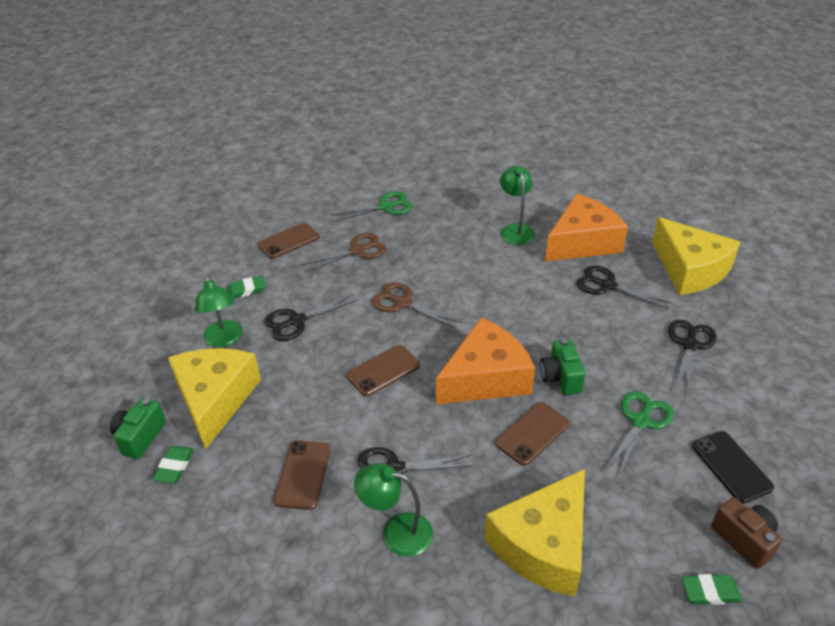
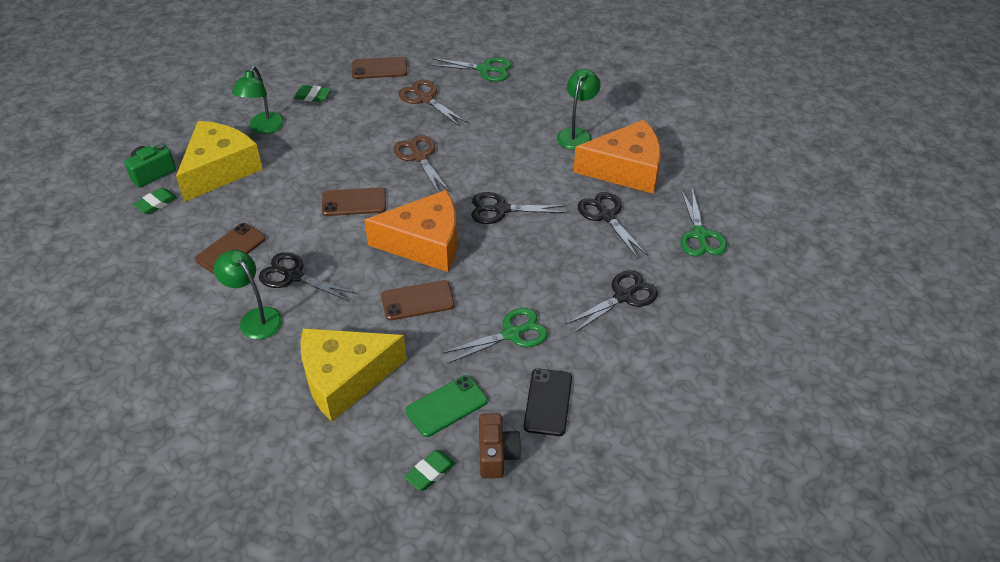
camera: 30 degrees right, 5 degrees up
black scissors [265,294,359,341] -> black scissors moved to [471,192,567,224]
brown scissors [300,233,387,273] -> brown scissors turned 135 degrees counterclockwise [399,80,468,126]
green camera [540,339,586,395] -> none
yellow cheese [652,217,740,295] -> green scissors [680,188,727,257]
green eraser [682,574,742,605] -> green eraser turned 75 degrees counterclockwise [405,450,455,491]
none -> green phone [406,375,487,437]

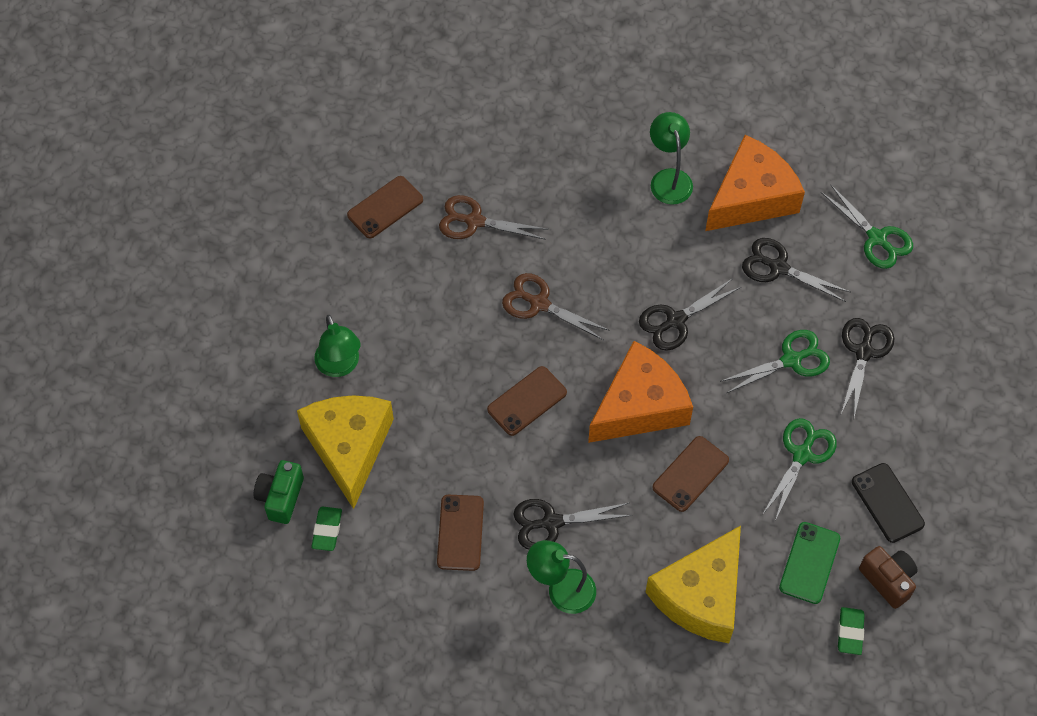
camera: 35 degrees left, 15 degrees up
green eraser [294,85,331,102] -> none
green scissors [429,57,512,82] -> green scissors moved to [720,330,830,393]

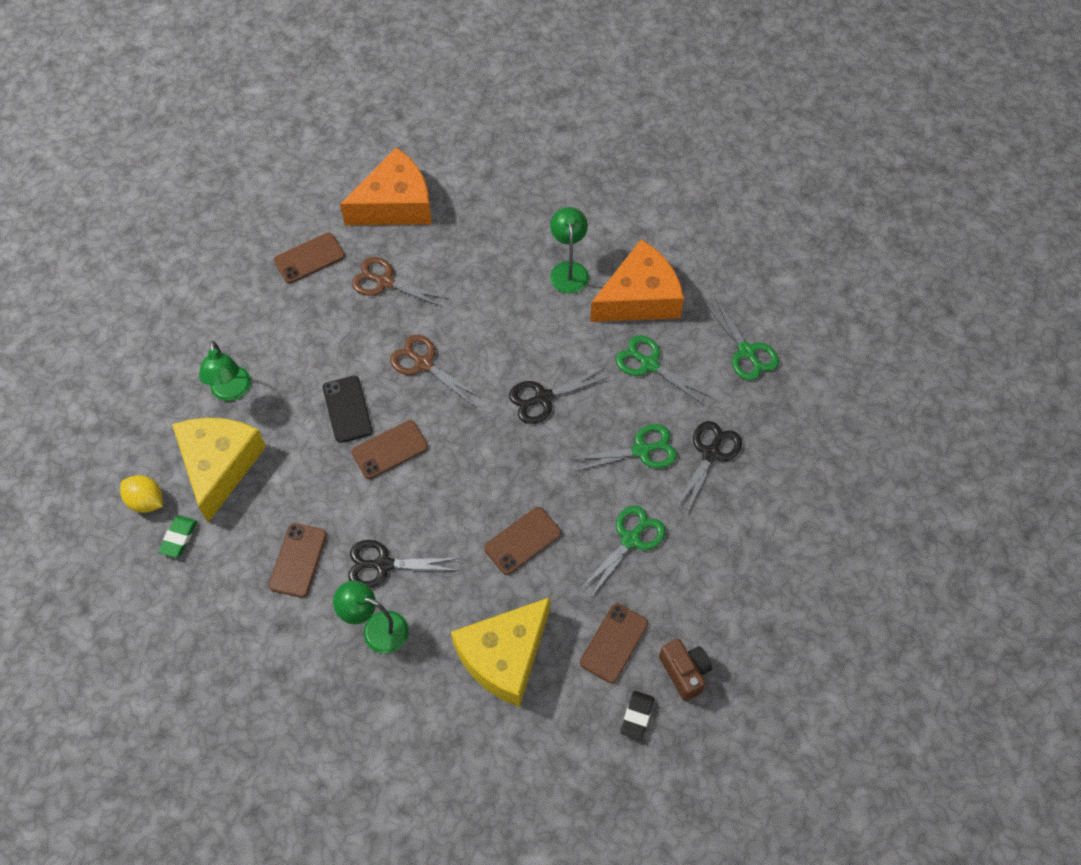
camera: 10 degrees right, 0 degrees up
green camera [254,460,304,524] -> yellow lemon [120,475,163,513]
orange cheese [588,341,693,443] -> orange cheese moved to [340,148,432,225]
black scissors [742,238,850,302] -> green scissors [616,335,711,405]
green phone [779,522,840,604] -> brown phone [580,603,648,683]
green eraser [838,607,865,655] -> black eraser [621,691,654,740]
black phone [852,463,925,543] -> black phone moved to [323,376,373,443]

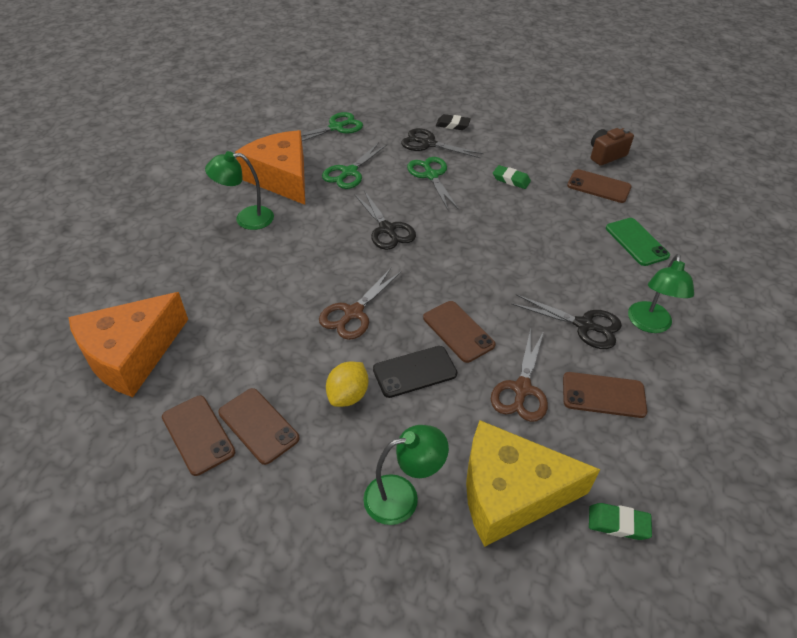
camera: 95 degrees left, 15 degrees down
yellow lemon [120,475,163,513] -> yellow lemon moved to [326,362,368,407]
orange cheese [340,148,432,225] -> orange cheese turned 105 degrees counterclockwise [68,292,188,397]
black scissors [348,540,459,588] -> black scissors turned 60 degrees counterclockwise [511,294,622,349]
brown scissors [352,257,449,307] -> brown scissors moved to [491,328,548,422]
yellow cheese [451,597,550,707] -> green phone [606,218,670,266]
brown phone [484,507,561,575] -> brown phone moved to [218,388,300,465]
green scissors [580,505,666,597] -> green eraser [493,165,531,189]
black eraser [621,691,654,740] -> black eraser moved to [436,114,471,130]

